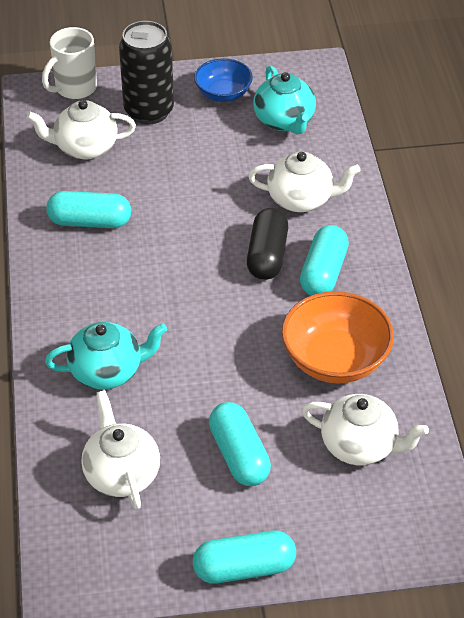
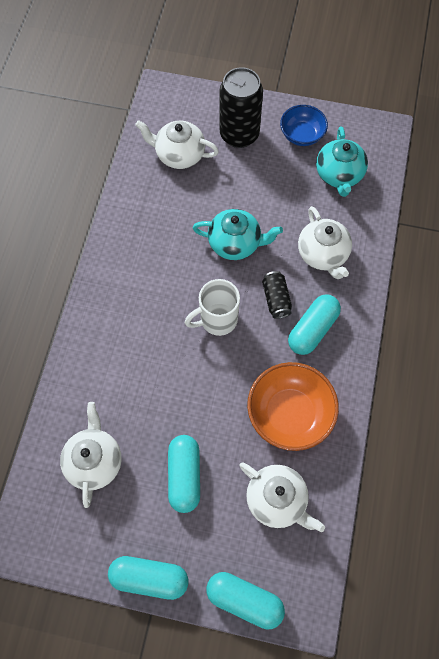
camera: 20 degrees right, 20 degrees up
white mug [42,27,97,99] -> white mug moved to [185,279,240,336]
turquoise teapot [45,322,167,390] -> turquoise teapot moved to [193,209,283,260]
turquoise capsule [46,191,131,228] -> turquoise capsule moved to [206,572,285,630]
black capsule [247,208,288,280] -> black can [262,271,292,319]
white teapot [248,151,360,212] -> white teapot turned 45 degrees clockwise [298,206,352,279]

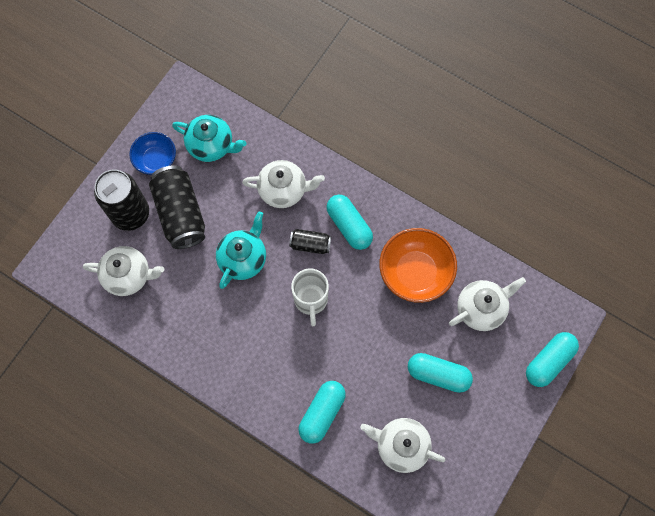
camera: 70 degrees left, 5 degrees up
turquoise capsule [108,556,188,600] -> turquoise capsule moved to [298,381,346,444]
white teapot [135,120,219,169] -> white teapot turned 120 degrees counterclockwise [83,246,164,296]
none -> black can [149,165,205,249]

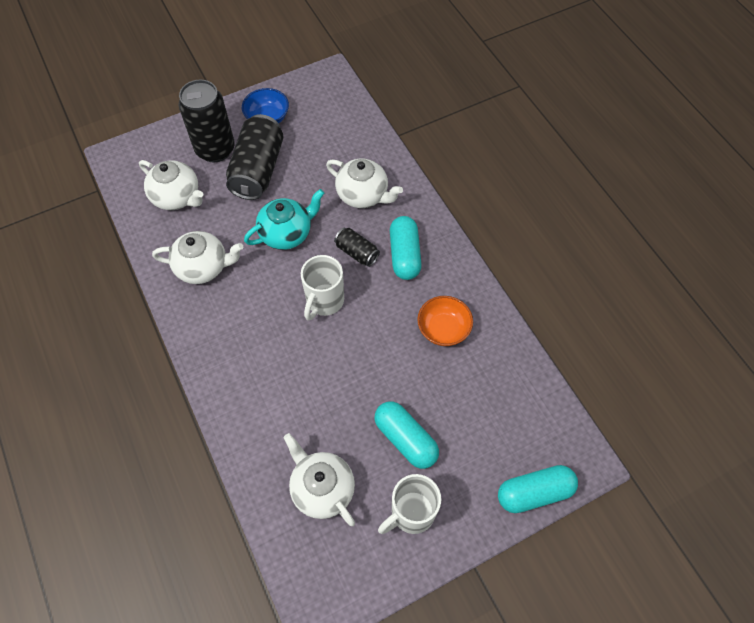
camera: 30 degrees right, 10 degrees down
turquoise teapot [172,115,246,162] -> none
turquoise capsule [298,381,346,444] -> none
orange bowl [379,228,457,303] -> orange bowl [417,296,473,346], size x0.63
white teapot [449,277,526,331] -> white teapot moved to [152,231,243,284]
none -> white mug [378,474,441,534]

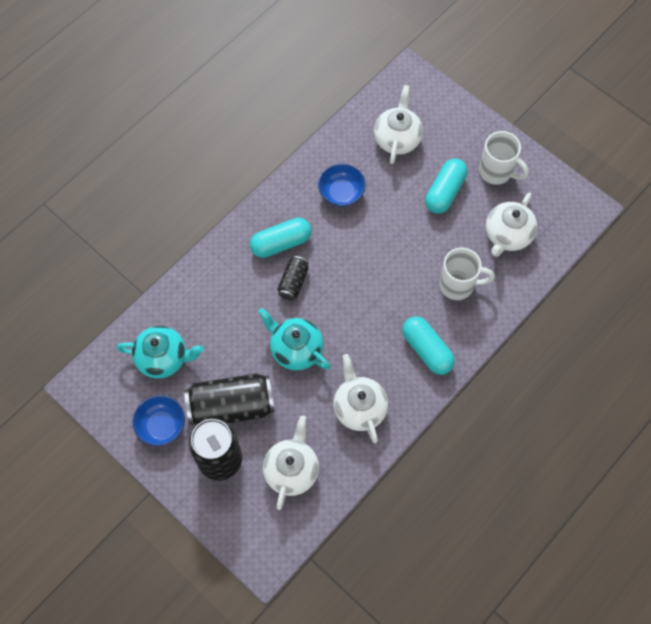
camera: 110 degrees left, 5 degrees up
white mug [301,255,344,320] -> white mug moved to [439,248,495,300]
white teapot [326,159,403,208] -> white teapot moved to [374,85,423,164]
orange bowl [417,296,473,346] -> blue bowl [318,164,366,207]
turquoise capsule [498,465,578,513] -> turquoise capsule moved to [402,316,455,375]
none -> turquoise teapot [117,326,204,378]

